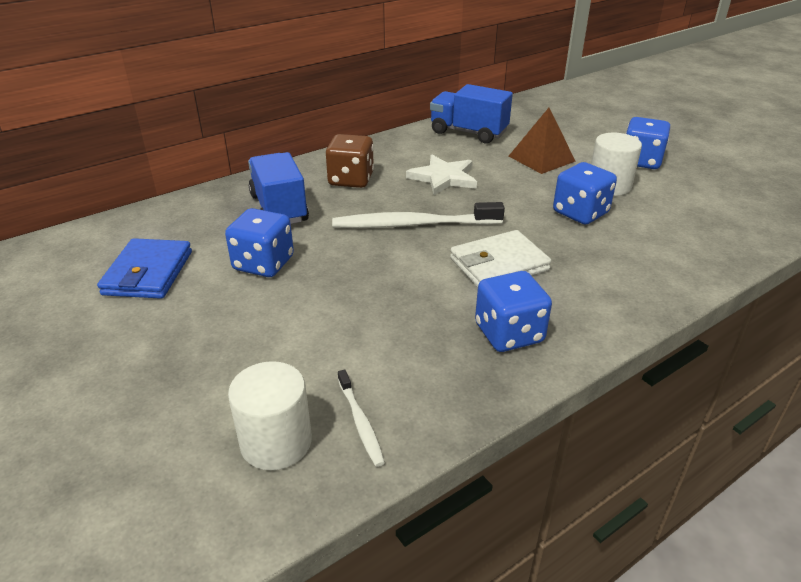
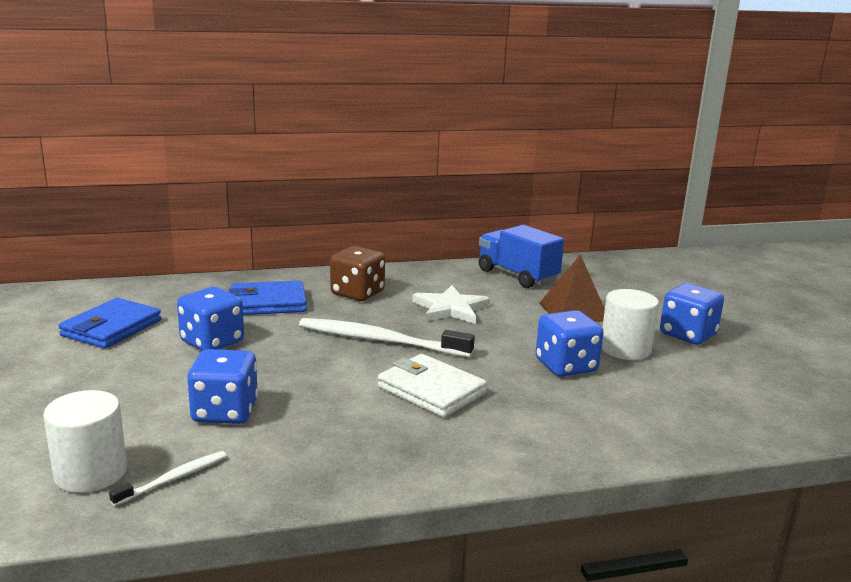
camera: 20 degrees right, 15 degrees down
blue truck [248,152,309,224] -> blue wallet [229,280,307,315]
white toothbrush [338,370,385,467] -> white toothbrush turned 135 degrees counterclockwise [109,451,227,506]
white wallet [450,230,551,287] -> white wallet turned 45 degrees clockwise [378,354,487,418]
blue dice [475,271,552,352] -> blue dice moved to [187,349,258,424]

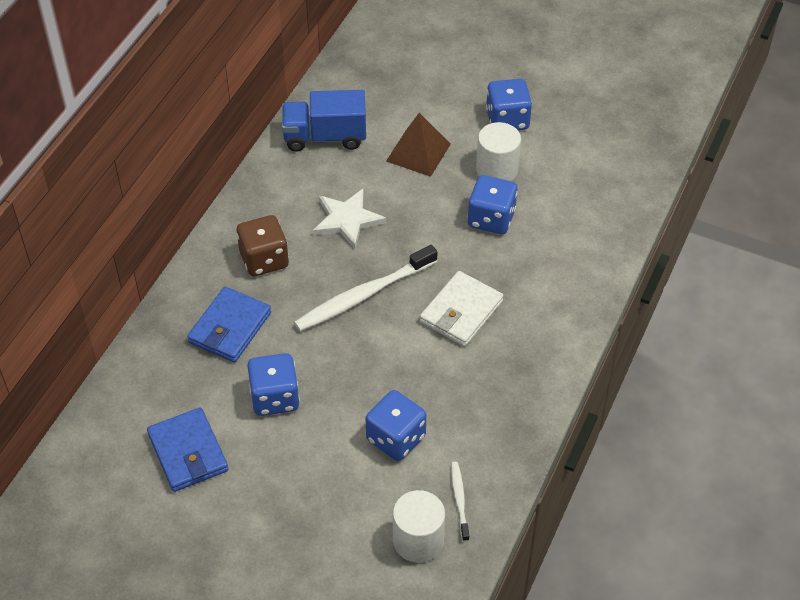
camera: 50 degrees left, 30 degrees up
white wallet [378,354,487,418] -> white wallet turned 45 degrees counterclockwise [420,271,503,347]

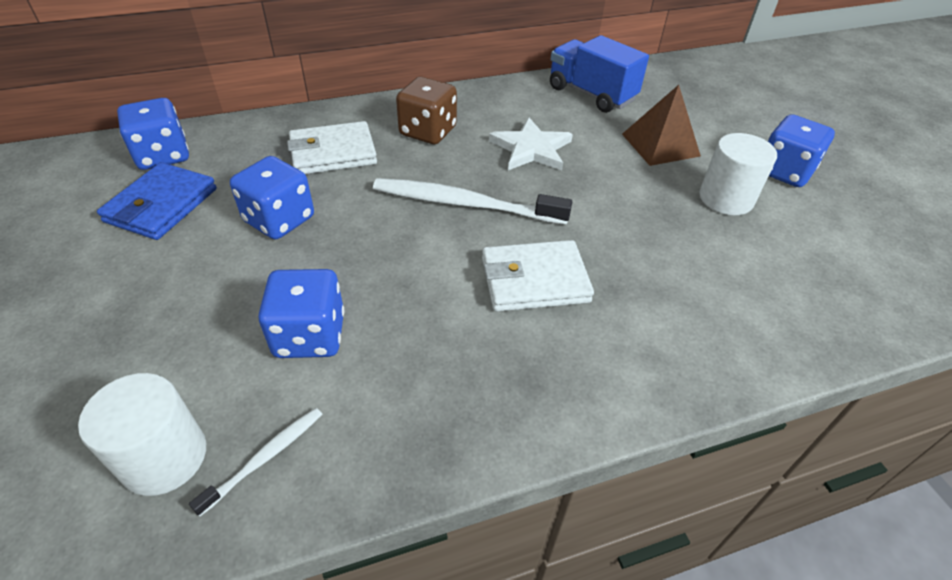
camera: 45 degrees right, 5 degrees down
blue wallet [187,287,271,362] -> white wallet [287,121,377,174]
blue dice [468,175,518,234] -> blue dice moved to [117,98,189,170]

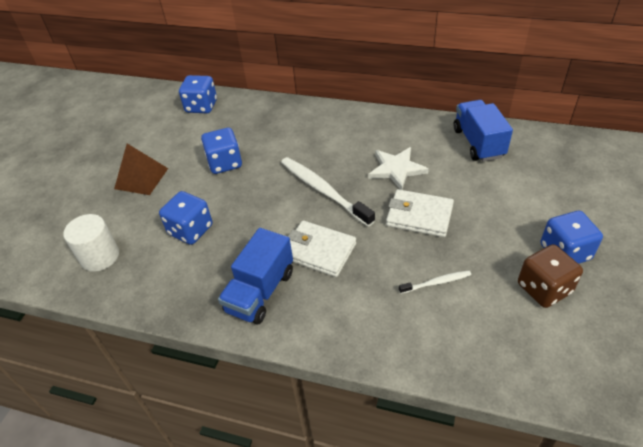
camera: 40 degrees right, 0 degrees up
blue wallet [97,162,217,240] -> none
white toothbrush [189,408,322,516] -> white toothbrush moved to [399,270,471,294]
white wallet [287,121,377,174] -> white wallet moved to [386,189,454,237]
brown dice [396,77,457,144] -> brown dice moved to [518,244,583,308]
brown pyramid [622,85,701,166] -> brown pyramid moved to [114,144,168,195]
white cylinder [699,133,777,215] -> none
none -> blue truck [218,228,293,324]

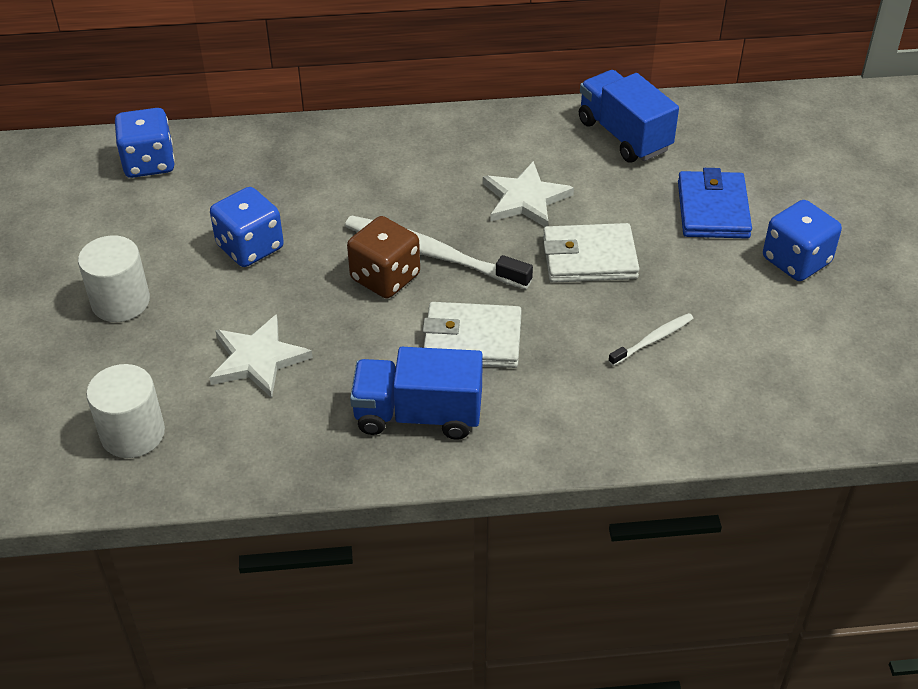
camera: 25 degrees left, 0 degrees up
brown pyramid [114,144,168,195] -> white cylinder [78,235,150,322]
blue dice [159,191,212,245] -> white star [210,314,313,398]
blue truck [218,228,293,324] -> blue truck turned 90 degrees clockwise [350,347,483,440]
brown dice [518,244,583,308] -> brown dice moved to [347,216,420,298]
none -> blue wallet [678,168,752,239]

